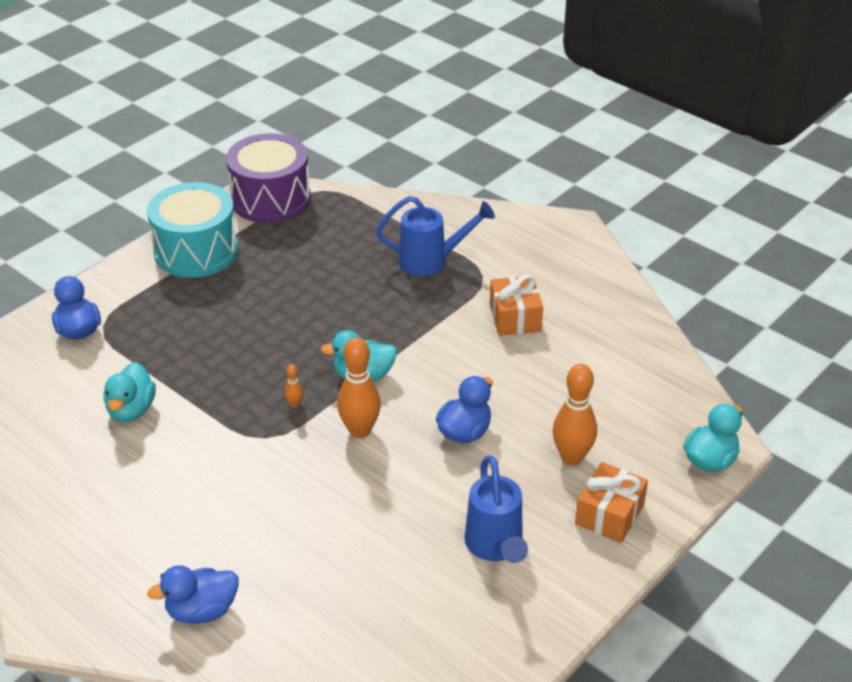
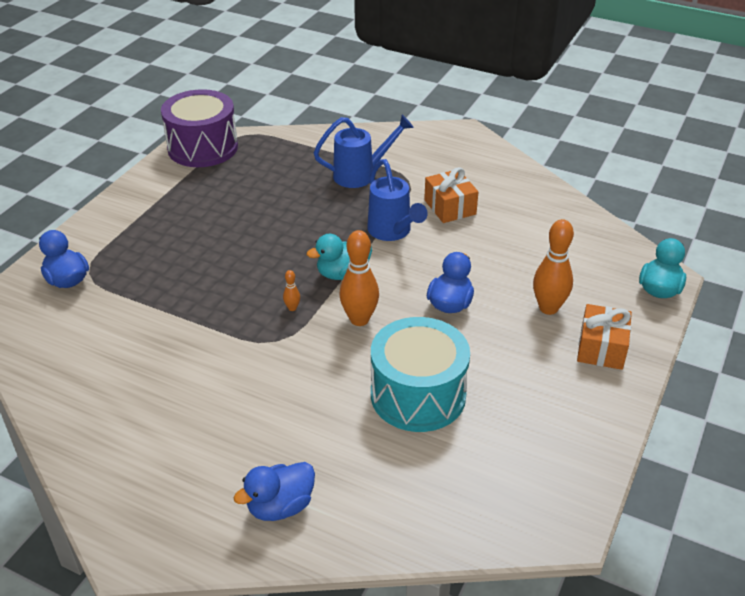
camera: 15 degrees left, 0 degrees up
turquoise duck [103,362,156,422] -> none
turquoise drum [147,182,238,278] -> turquoise drum moved to [371,317,470,432]
blue watering can [464,456,528,563] -> blue watering can moved to [367,159,428,241]

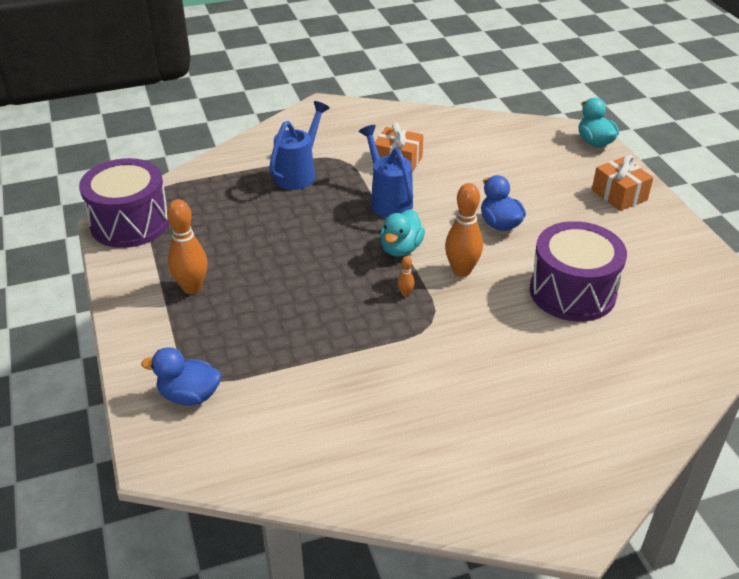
camera: 45 degrees left, 0 degrees up
blue duck [233,462,315,521] -> none
blue watering can [367,159,428,241] -> blue watering can turned 135 degrees counterclockwise [359,125,413,218]
turquoise drum [371,317,470,432] -> purple drum [530,221,627,322]
orange bowling pin [533,219,574,315] -> orange bowling pin moved to [167,199,208,294]

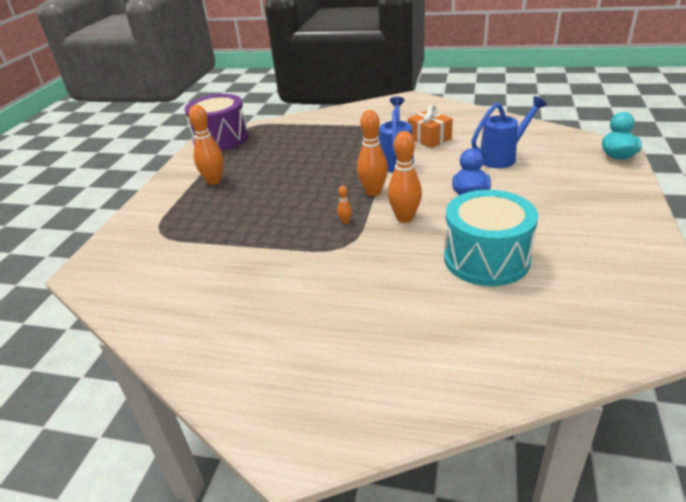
camera: 35 degrees right, 5 degrees down
blue duck [141,347,221,406] -> none
blue watering can [269,101,330,190] -> blue watering can moved to [471,96,547,168]
turquoise duck [380,209,425,257] -> orange bowling pin [357,110,388,196]
purple drum [530,221,627,322] -> turquoise drum [444,190,538,286]
orange gift [592,155,653,211] -> none

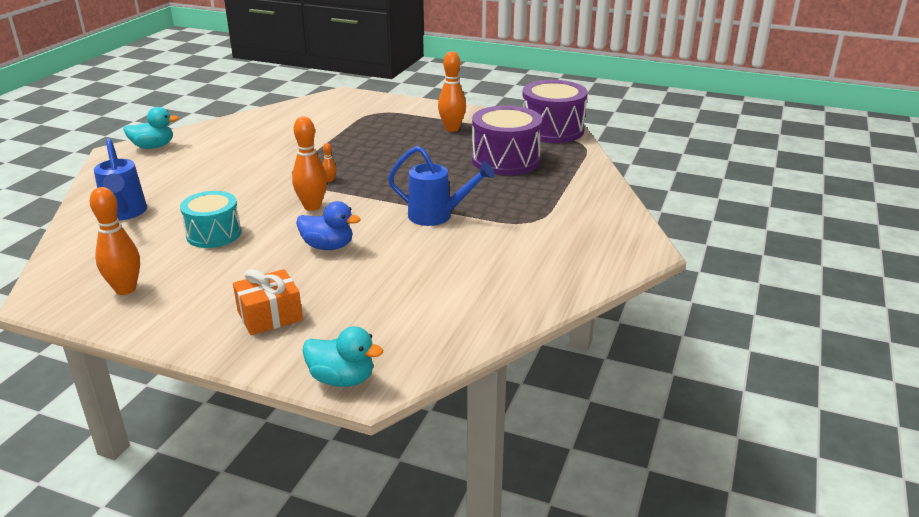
camera: 95 degrees right, 5 degrees down
orange bowling pin [357,110,388,196] -> orange bowling pin moved to [90,187,140,295]
orange gift [408,105,453,148] -> orange gift moved to [233,269,303,335]
turquoise drum [444,190,538,286] -> turquoise drum [180,191,241,248], size x0.66
blue watering can [471,96,547,168] -> blue watering can moved to [94,138,147,220]
none -> turquoise duck [123,107,179,149]
none -> purple drum [472,105,542,175]

